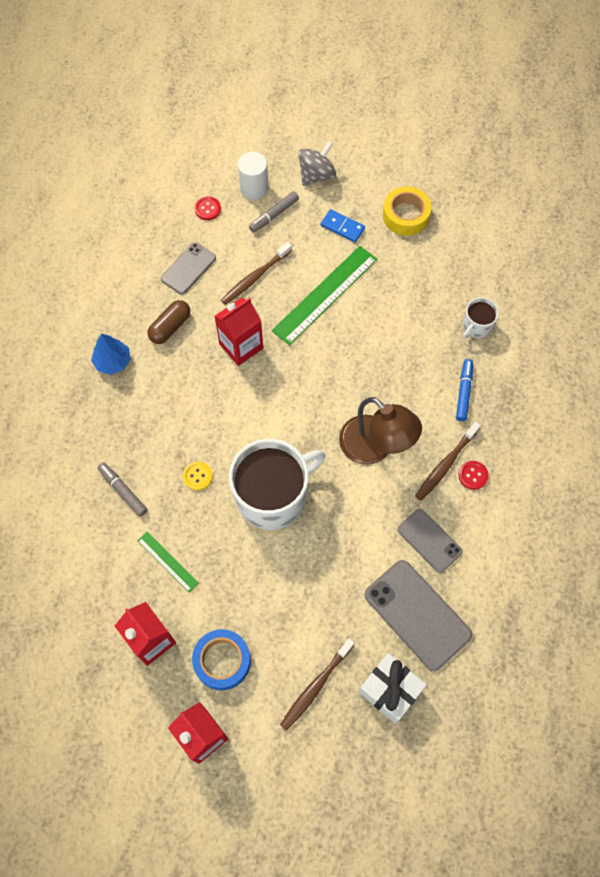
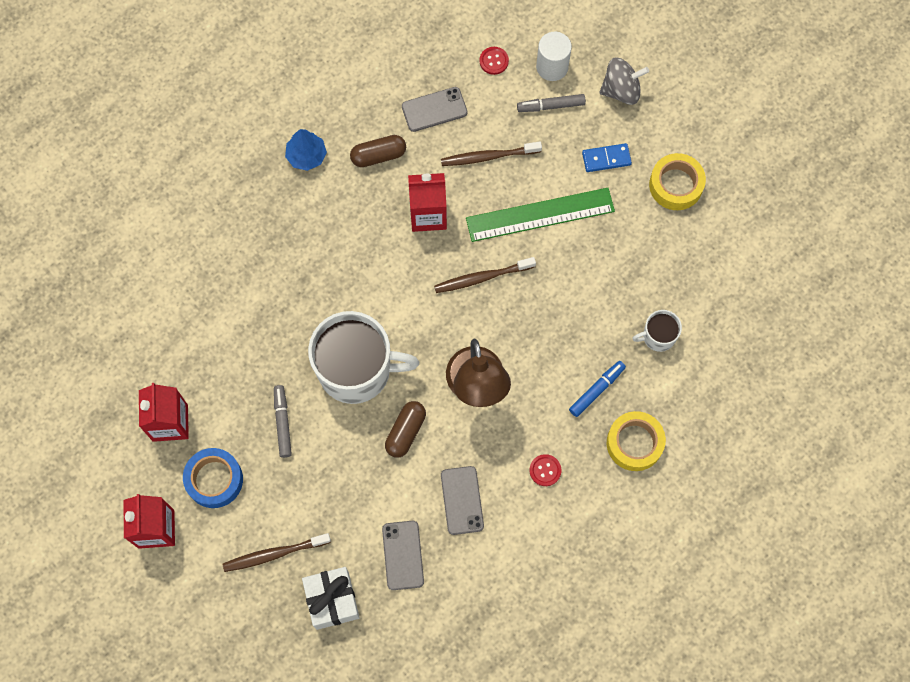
camera: 35 degrees right, 5 degrees up
grey marker [97,462,147,517] -> grey marker moved to [274,385,292,458]
green ruler [137,531,199,592] -> none
yellow button [183,462,213,491] -> none
blue domino [320,209,365,243] -> blue domino turned 75 degrees counterclockwise [582,143,632,172]
grey phone [364,560,472,671] -> grey phone [382,521,424,590], size x0.61
brown toothbrush [415,421,481,501] -> brown toothbrush moved to [434,257,536,293]
none -> brown capsule [385,401,426,458]
none -> yellow tape [607,411,666,471]

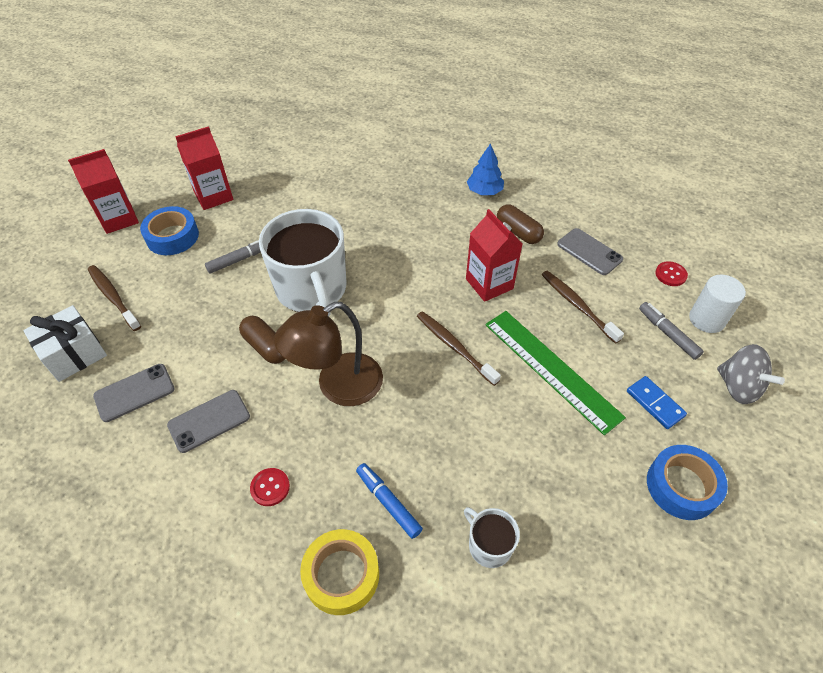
camera: 65 degrees right, 20 degrees down
brown capsule [385,401,426,458] -> brown capsule turned 45 degrees clockwise [239,316,285,364]
blue marker [569,361,626,417] -> blue marker turned 150 degrees counterclockwise [356,463,423,539]
yellow tape [649,153,706,210] -> blue tape [647,445,728,520]

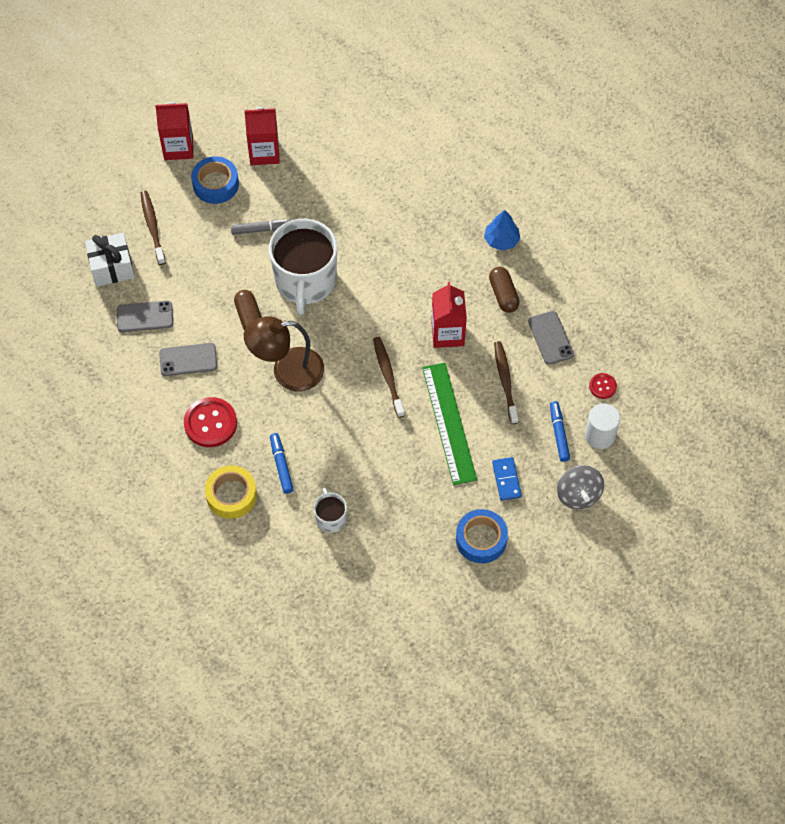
camera: 25 degrees right, 10 degrees up
red button [250,468,290,506] -> red button [184,397,237,447], size x1.91
grey marker [639,302,704,360] -> blue marker [550,401,570,462]

